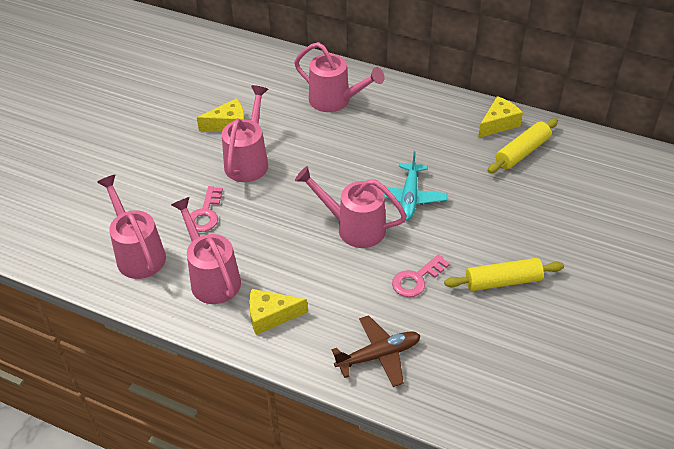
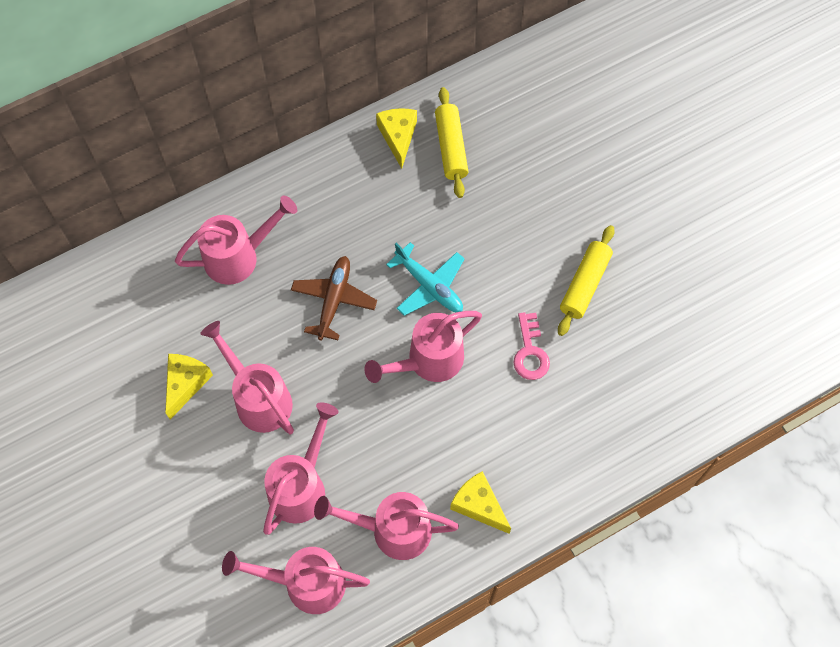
camera: 55 degrees left, 20 degrees up
pink key [190,186,223,232] -> pink watering can [263,402,339,535]
yellow cheese [249,289,308,335] -> yellow cheese turned 105 degrees clockwise [450,471,511,534]
brown plane [332,315,420,387] -> brown plane moved to [291,256,377,341]

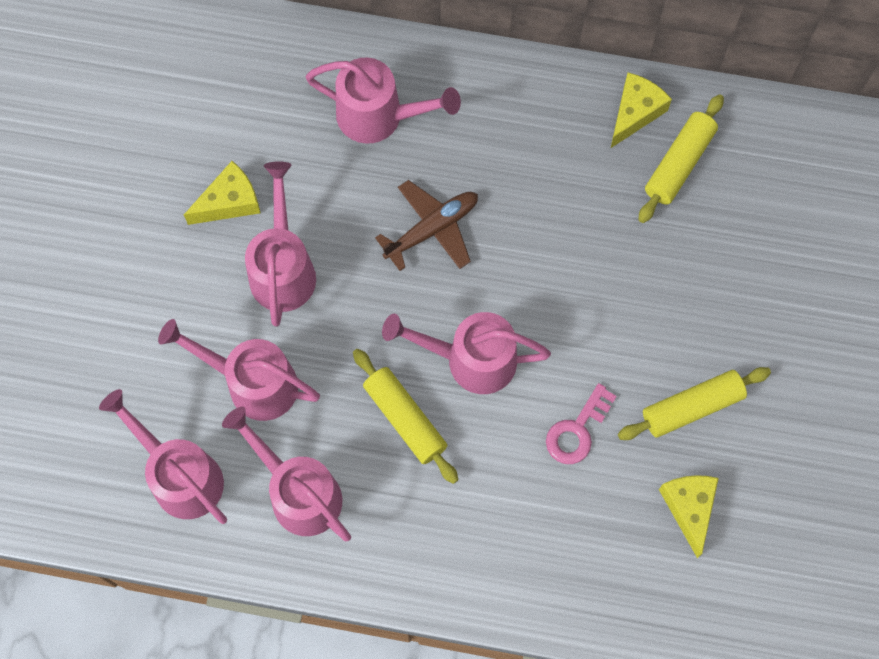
camera: 40 degrees right, 5 degrees up
pink watering can [263,402,339,535] -> pink watering can turned 135 degrees counterclockwise [158,319,320,421]
turquoise plane [386,242,464,316] -> none
yellow cheese [450,471,511,534] -> yellow cheese moved to [659,475,719,558]
none -> yellow rolling pin [353,349,458,484]

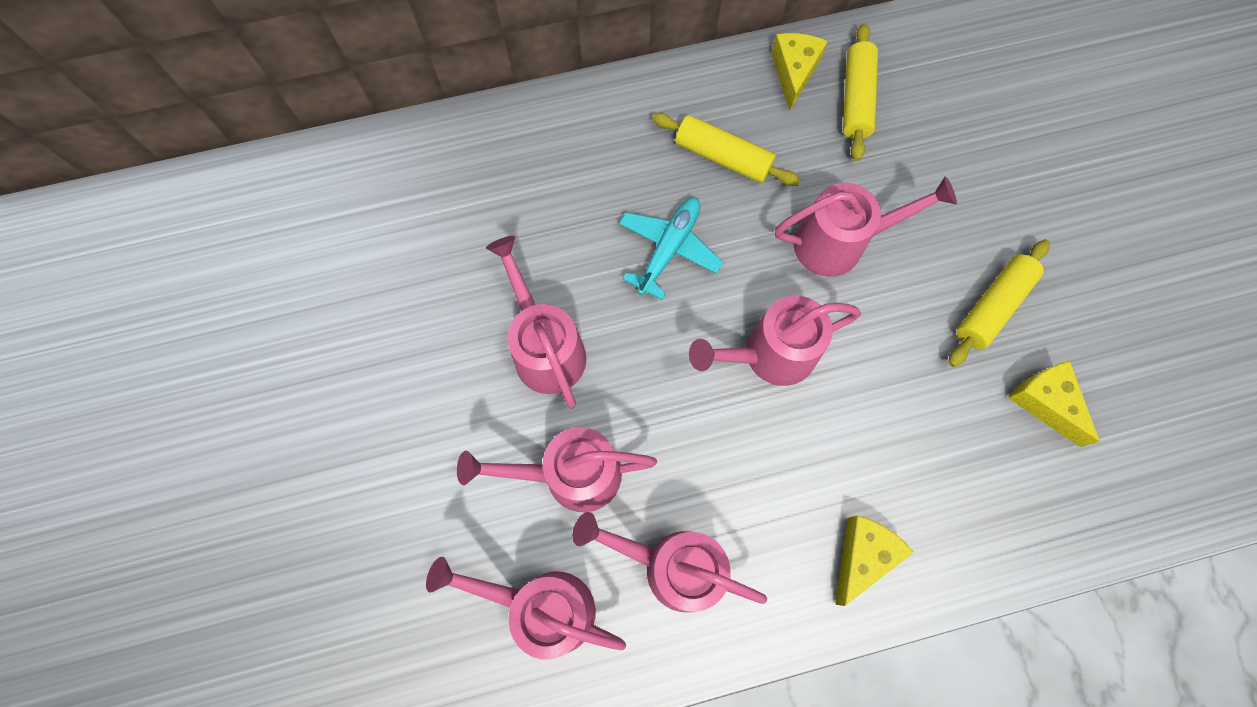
camera: 25 degrees left, 0 degrees up
yellow cheese [184,161,260,225] -> yellow cheese moved to [835,515,914,606]
pink watering can [306,58,461,144] -> pink watering can moved to [775,176,957,277]
yellow rolling pin [353,349,458,484] -> yellow rolling pin moved to [652,113,801,186]
brown plane [375,180,478,271] -> turquoise plane [619,198,723,300]
pink key [546,383,617,464] -> none

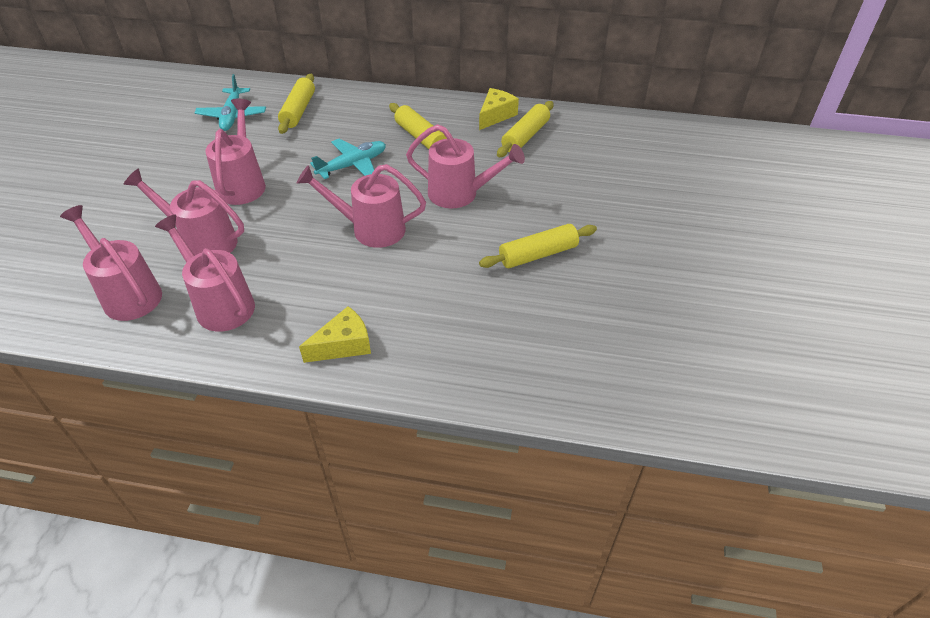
camera: 25 degrees right, 25 degrees down
yellow cheese [1008,361,1100,447] -> none
none -> turquoise plane [194,74,266,131]
none -> yellow rolling pin [278,74,315,134]

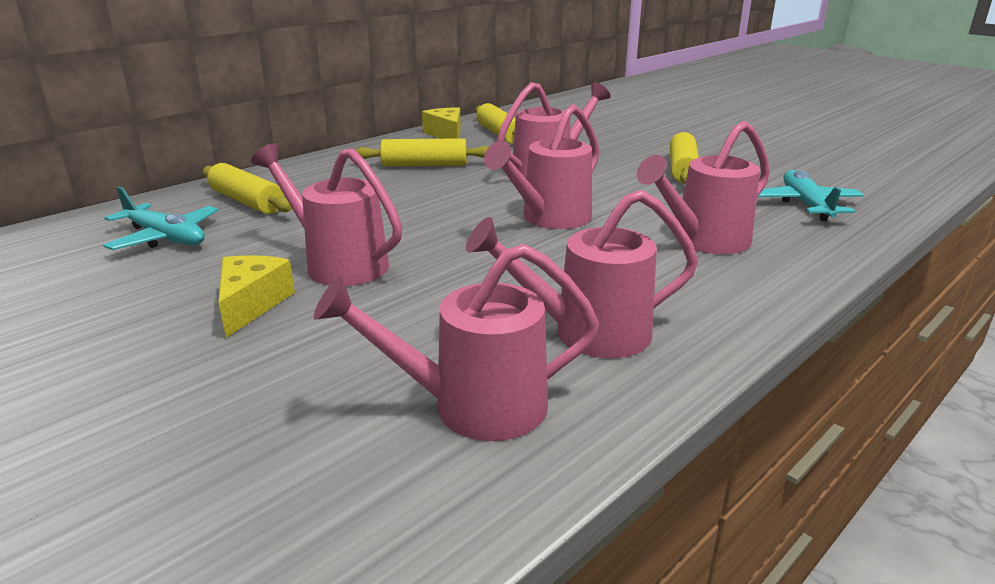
camera: 55 degrees left, 20 degrees down
pink watering can [124,168,244,255] -> pink watering can moved to [637,121,770,254]
yellow cheese [299,306,371,363] -> yellow cheese moved to [218,255,295,338]
turquoise plane [310,139,386,179] -> turquoise plane moved to [758,170,864,221]

